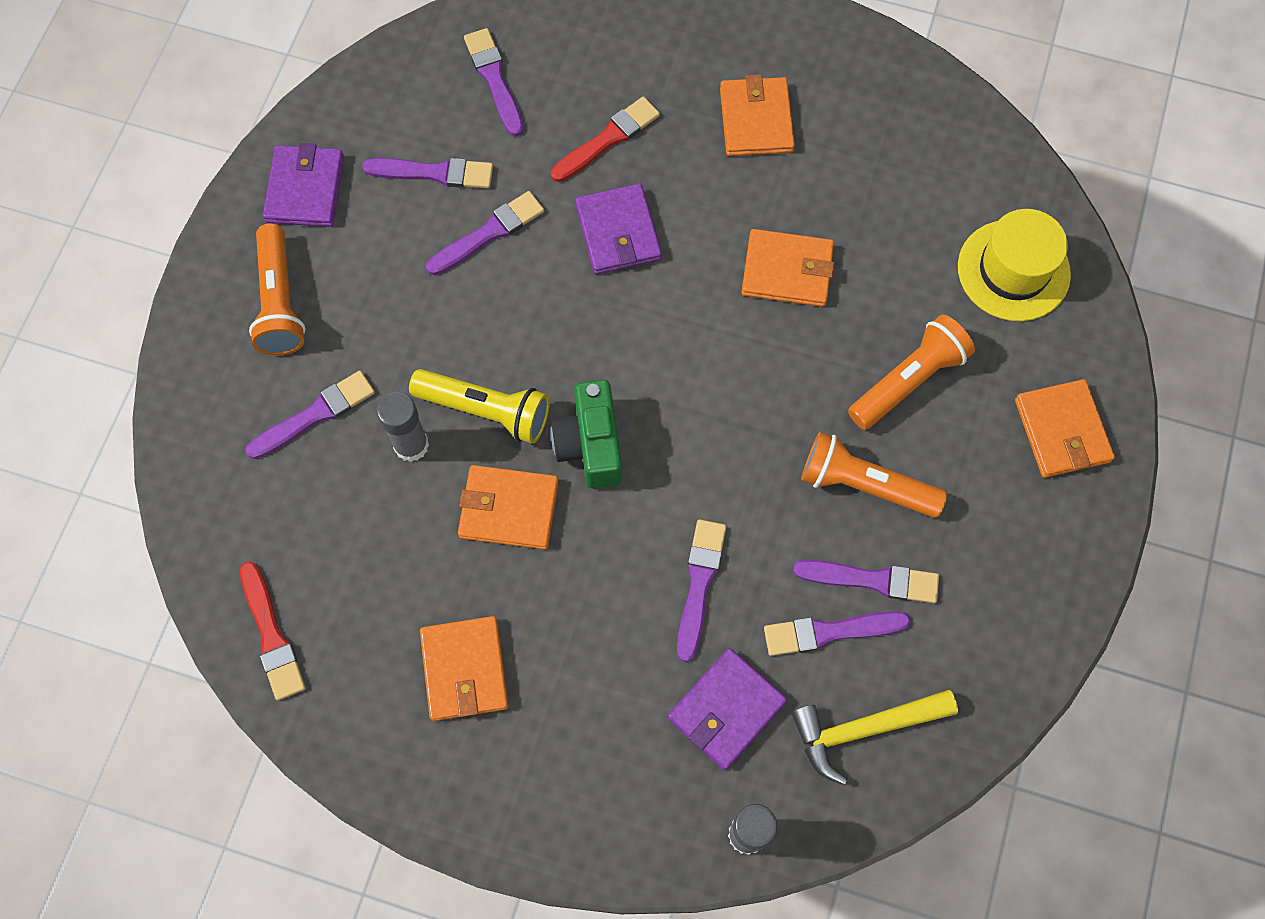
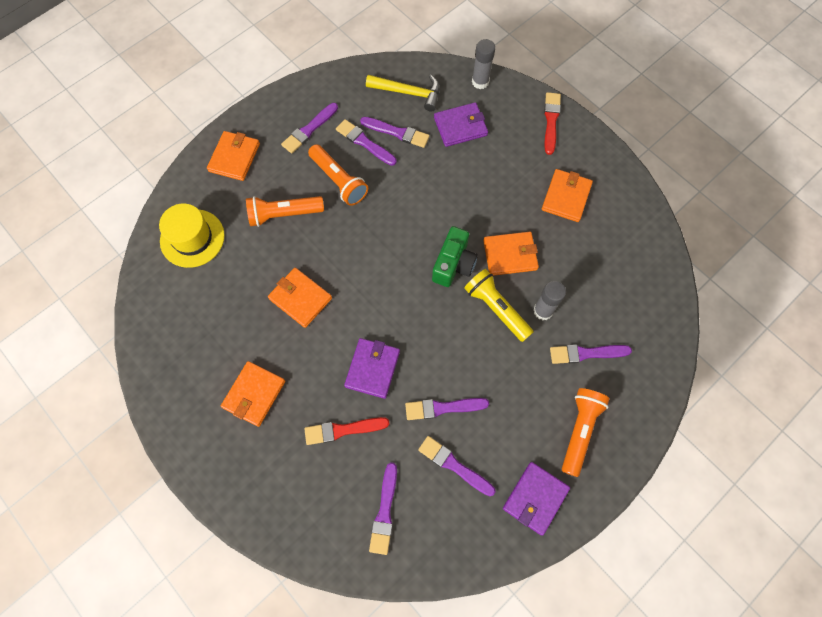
camera: 150 degrees left, 0 degrees up
red brush [240,561,306,701] -> red brush moved to [544,92,561,155]
orange wallet [458,465,559,549] -> orange wallet turned 45 degrees counterclockwise [483,232,539,276]
purple brush [677,520,726,662] -> purple brush moved to [281,103,338,153]

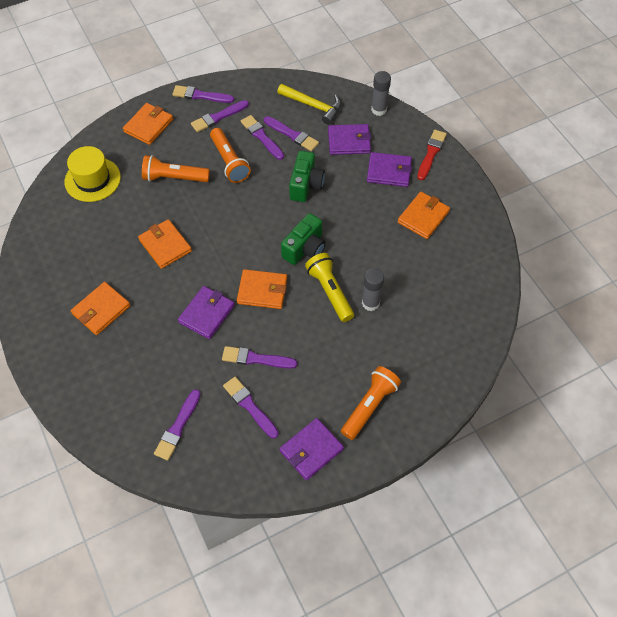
camera: 15 degrees right, 10 degrees down
red brush [305,417,389,445] -> none
orange wallet [483,232,539,276] -> orange wallet moved to [237,269,287,309]
purple brush [550,345,632,364] -> purple brush moved to [172,85,234,103]
none -> green camera [289,151,325,202]
none -> purple wallet [367,152,412,187]

